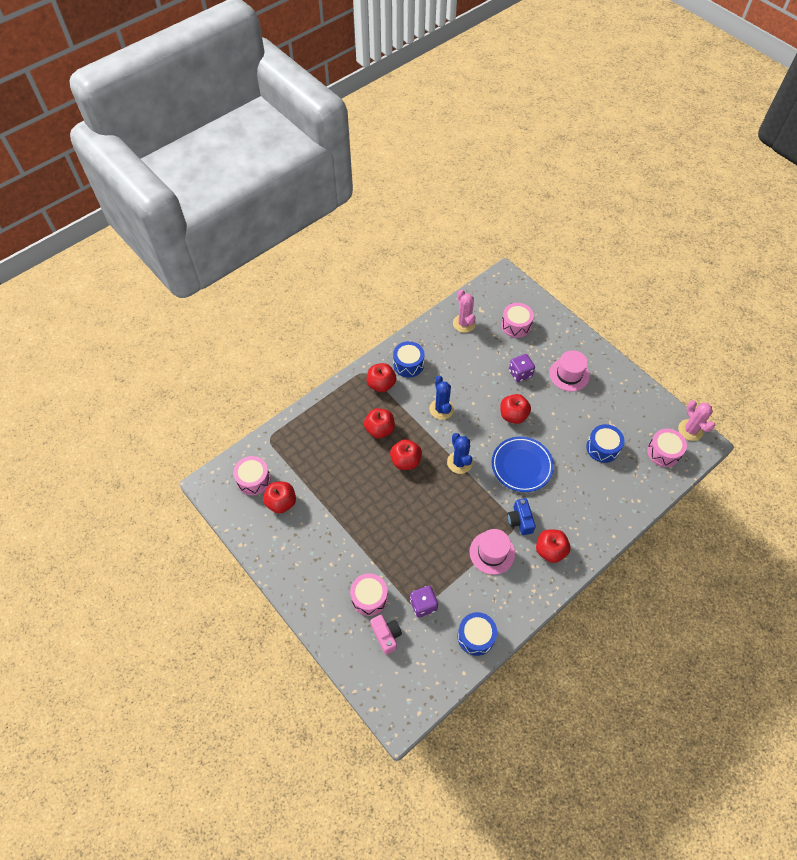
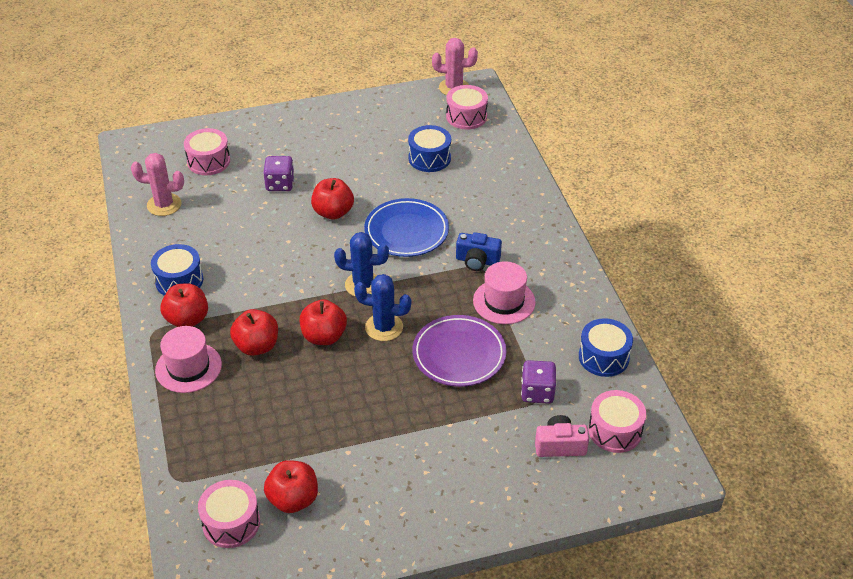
camera: 65 degrees left, 15 degrees down
pink drum [350,573,388,616] -> pink drum moved to [588,390,646,453]
blue cactus [429,376,454,420] -> blue cactus moved to [354,274,411,341]
red apple [536,530,570,563] -> none
pink hat [549,350,590,391] -> pink hat moved to [155,326,222,393]
none -> purple plate [412,315,507,387]

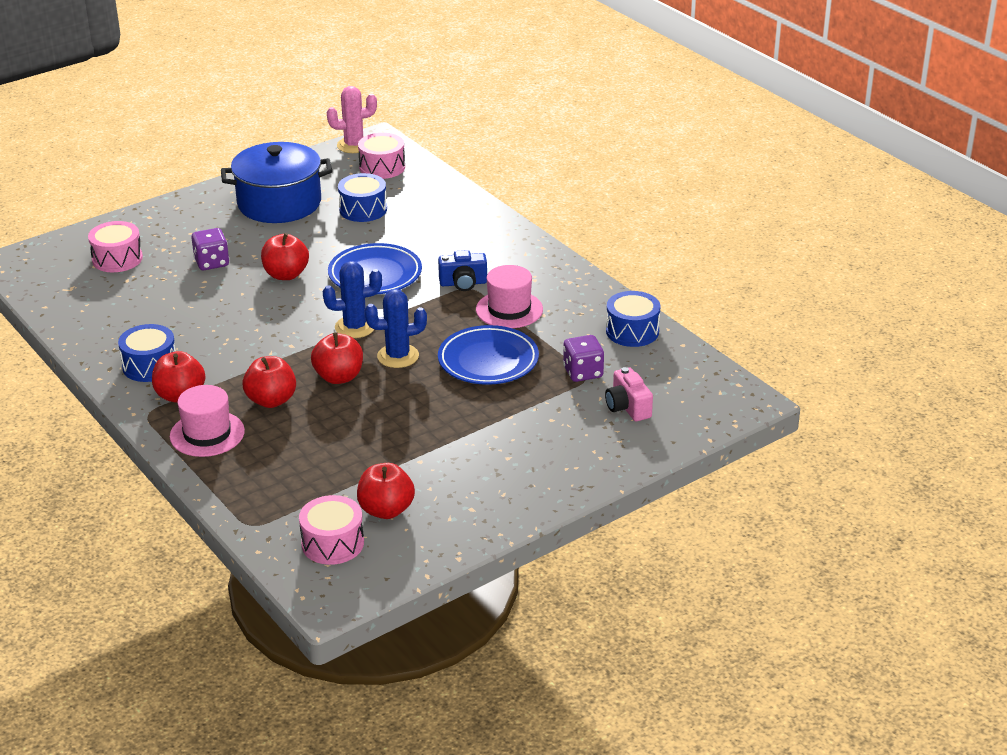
camera: 20 degrees left, 10 degrees down
pink cactus [131,153,184,216] -> none
purple plate [412,315,507,387] -> blue plate [438,325,539,385]
pink camera [535,415,589,457] -> pink camera turned 90 degrees counterclockwise [605,367,653,421]
pink drum [588,390,646,453] -> none
none -> blue pot [221,142,332,223]

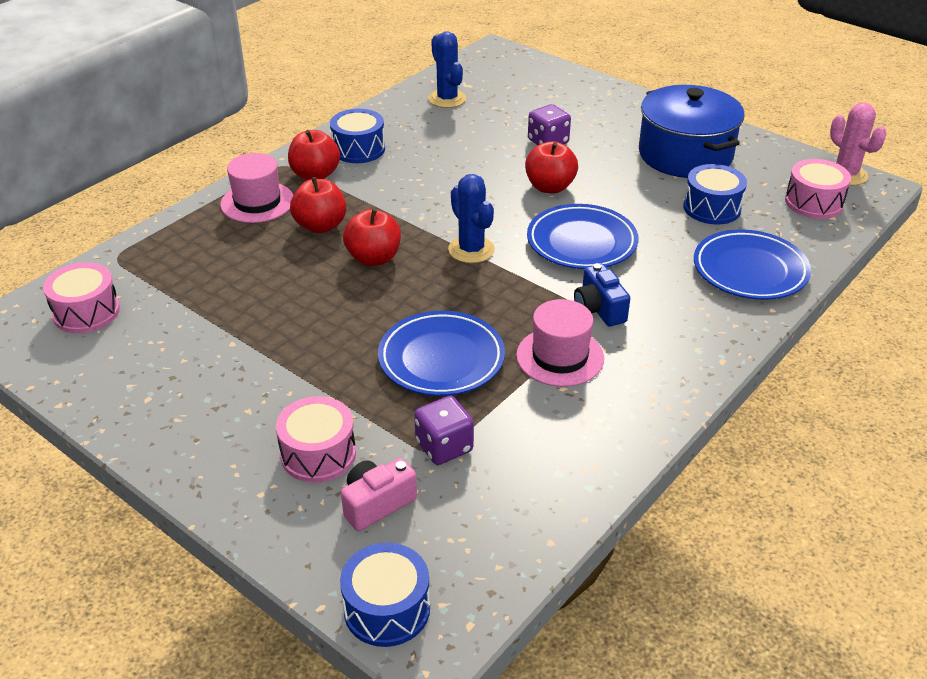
camera: 75 degrees right, 5 degrees up
pink drum [88,221,143,272] -> pink drum moved to [276,396,356,483]
red apple [357,463,415,519] -> none
blue cactus [365,289,427,368] -> blue cactus moved to [428,32,466,108]
blue drum [606,291,661,347] -> blue drum moved to [340,543,430,647]
none -> blue plate [694,230,811,300]

